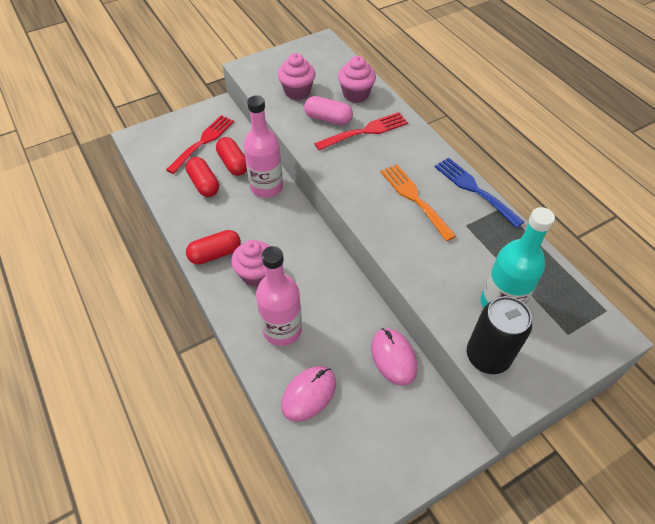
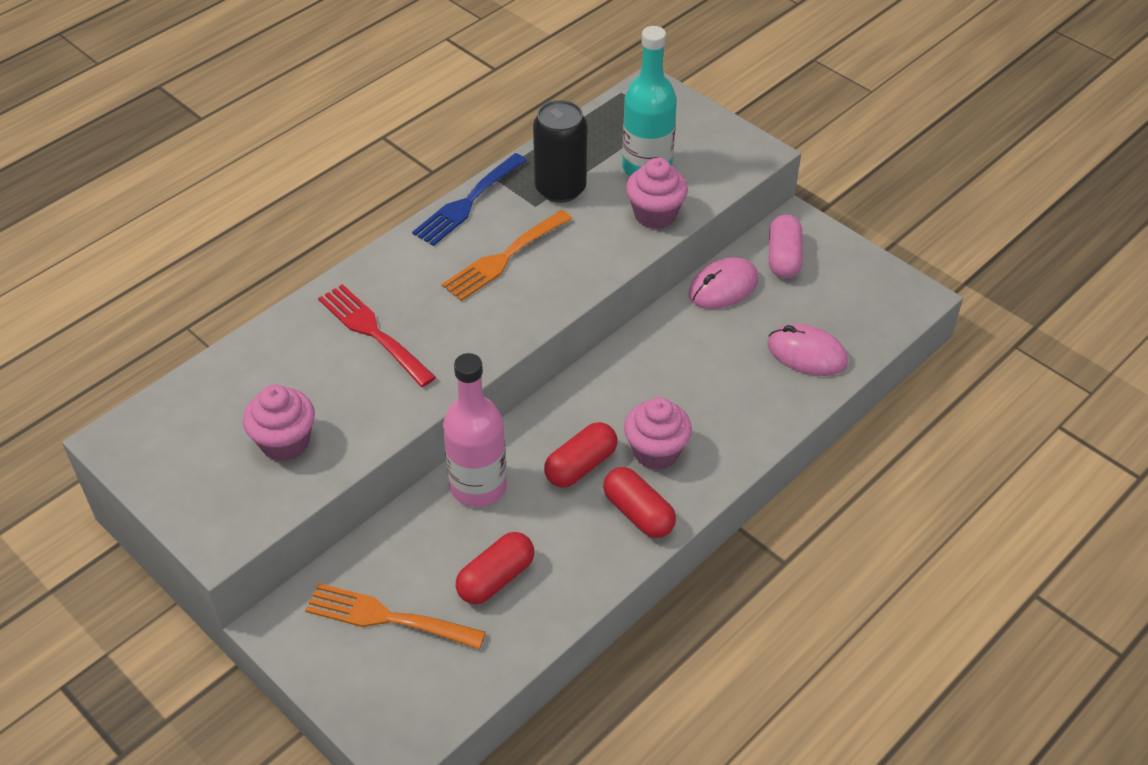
camera: 105 degrees left, 5 degrees down
red fork [166,115,234,174] -> orange fork [305,583,486,649]
red capsule [216,137,247,176] -> red capsule moved to [544,422,617,488]
pink bottle [256,246,302,346] -> none
pink capsule [304,96,353,125] -> pink capsule moved to [769,215,803,278]
pink cupcake [338,56,376,103] -> pink cupcake moved to [626,158,688,229]
black can [467,296,532,374] -> black can moved to [533,100,587,203]

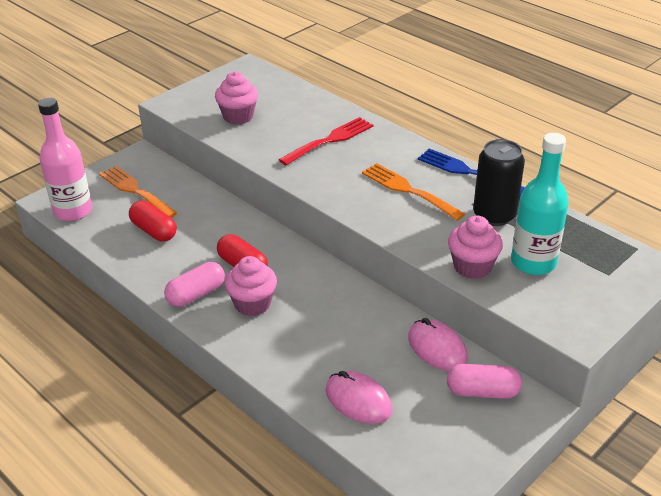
camera: 90 degrees right, 10 degrees down
orange fork [305,583,486,649] -> orange fork turned 60 degrees counterclockwise [99,166,177,218]
pink bottle [443,353,507,507] -> pink bottle moved to [38,98,92,221]
red capsule [603,467,676,538] -> pink capsule [164,262,225,307]
pink mouse [767,324,848,376] -> pink mouse turned 75 degrees counterclockwise [326,371,393,424]

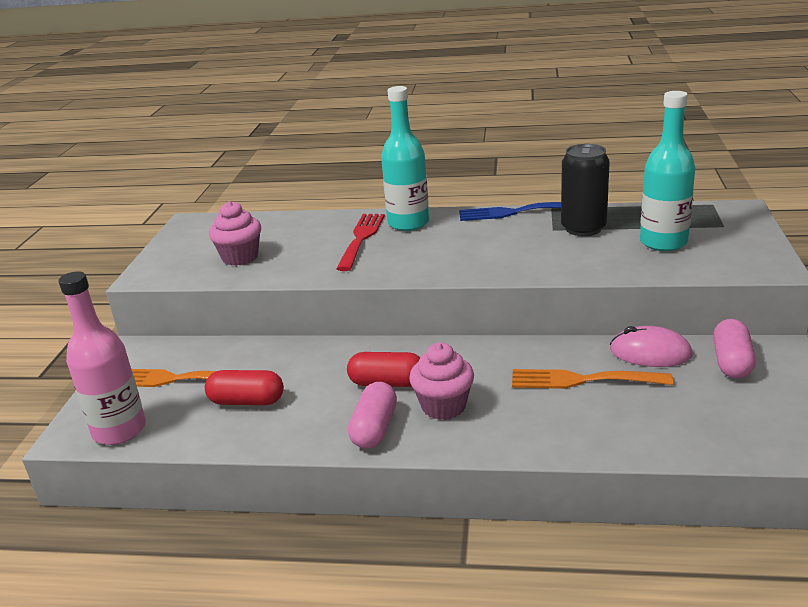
camera: 35 degrees left, 10 degrees down
pink mouse [326,371,393,424] -> none
orange fork [362,163,465,221] -> orange fork moved to [512,369,673,389]
pink capsule [447,364,522,399] -> pink capsule turned 45 degrees counterclockwise [713,319,756,379]
pink cupcake [448,216,503,279] -> none
none -> turquoise bottle [381,86,429,231]

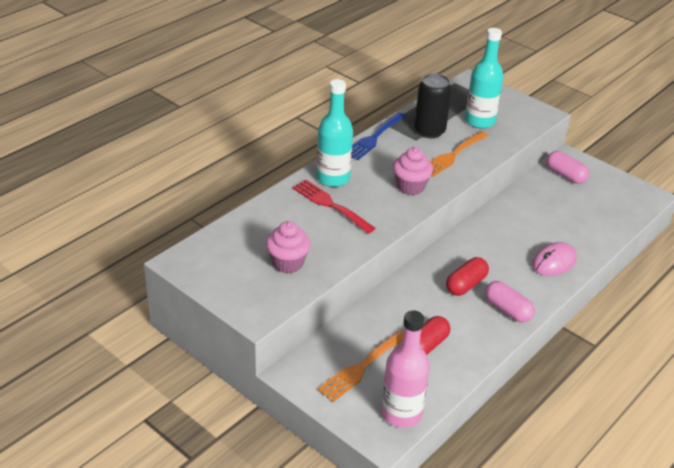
camera: 60 degrees left, 10 degrees up
pink cupcake [409,343,474,420] -> pink cupcake moved to [393,147,433,195]
orange fork [512,369,673,389] -> orange fork moved to [430,131,488,177]
pink mouse [610,326,693,367] -> pink mouse moved to [532,242,577,276]

